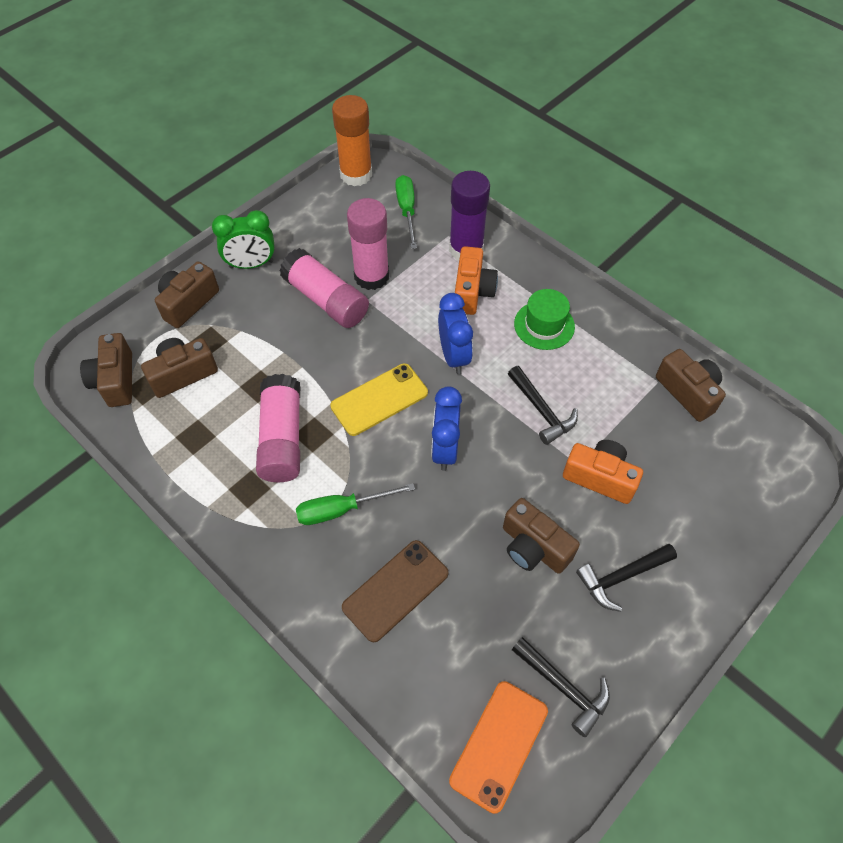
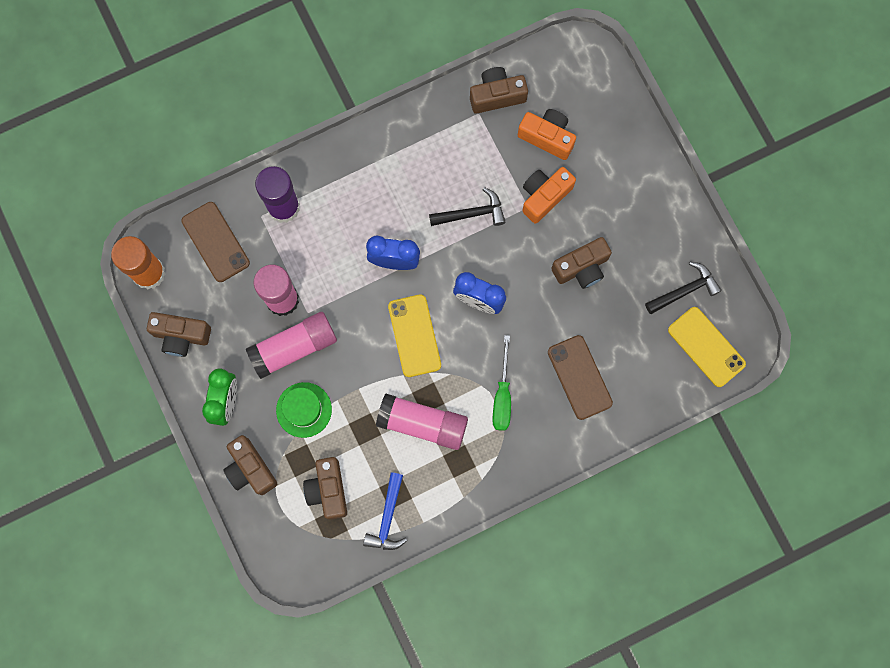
camera: 70 degrees left, 20 degrees up
brown camera [80,333,132,407] -> brown camera moved to [147,312,211,357]
green screwdriver [395,175,417,249] -> brown phone [181,202,250,282]
orange phone [449,681,548,814] -> yellow phone [668,307,746,387]
orange camera [455,246,498,315] -> orange camera moved to [518,109,576,160]
green hat [514,289,575,350] -> green hat moved to [276,382,332,438]
black hammer [576,544,677,612] -> none
none -> blue hammer [363,472,407,550]

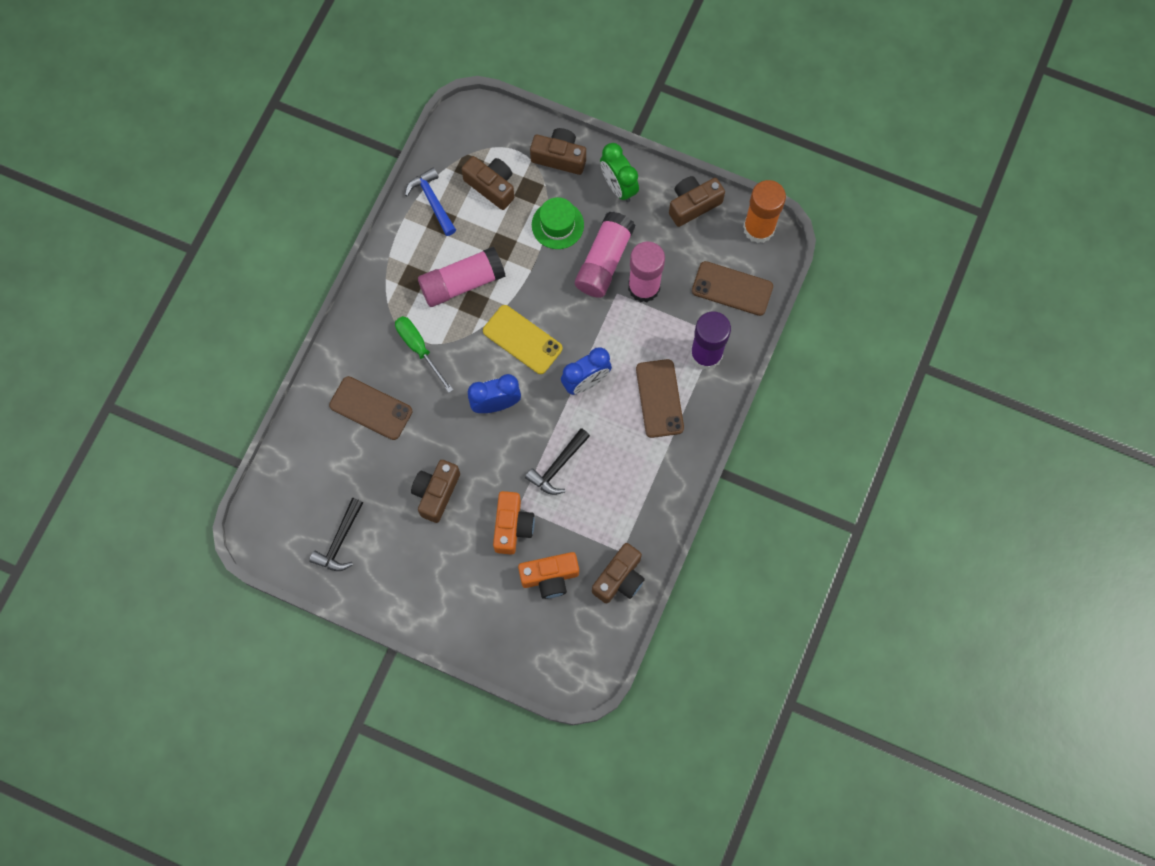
camera: 140 degrees right, 5 degrees down
yellow phone [668,307,746,387] -> none
none -> brown phone [636,359,684,438]

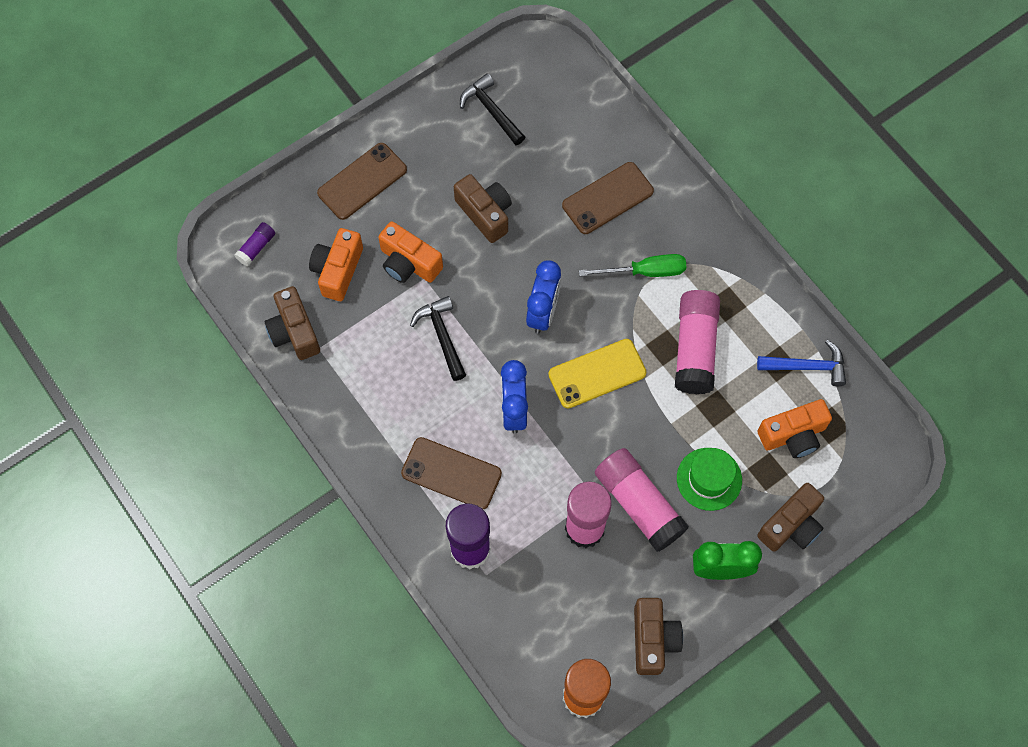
camera: 120 degrees right, 5 degrees down
brown camera [461,156,514,210] -> orange camera [758,399,832,458]
brown phone [692,261,773,316] -> brown phone moved to [317,143,407,220]
none -> purple glue stick [234,222,275,266]

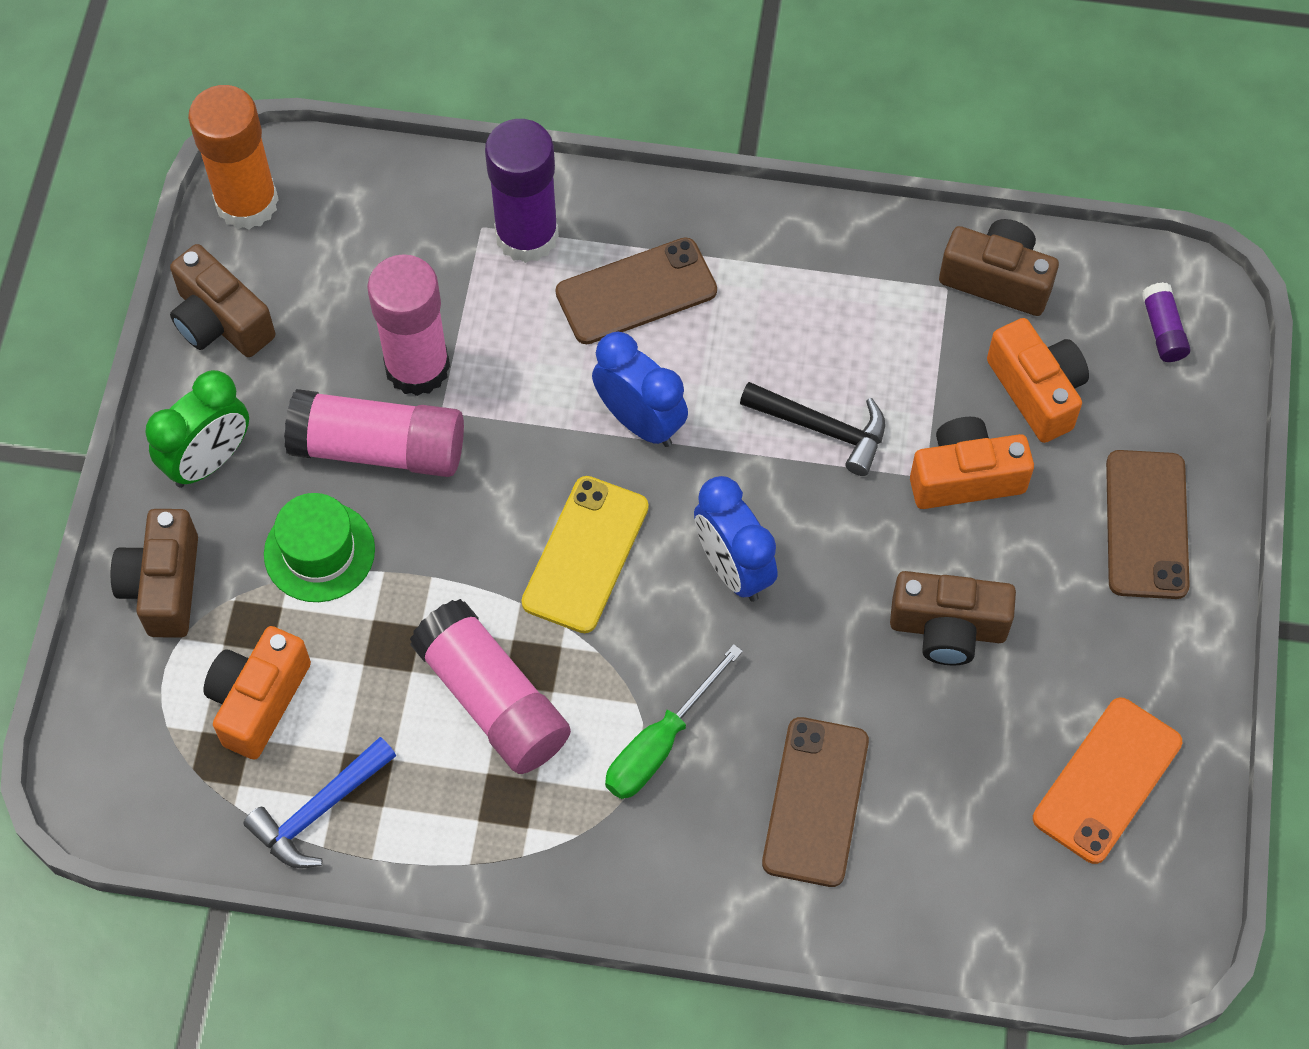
camera: 135 degrees right, 5 degrees down
black hammer [460,73,525,145] -> orange phone [1033,698,1182,864]

